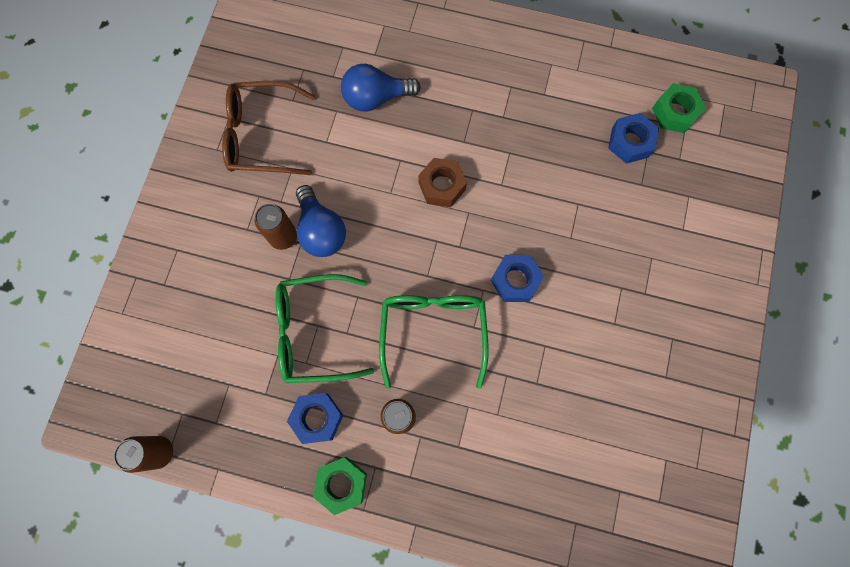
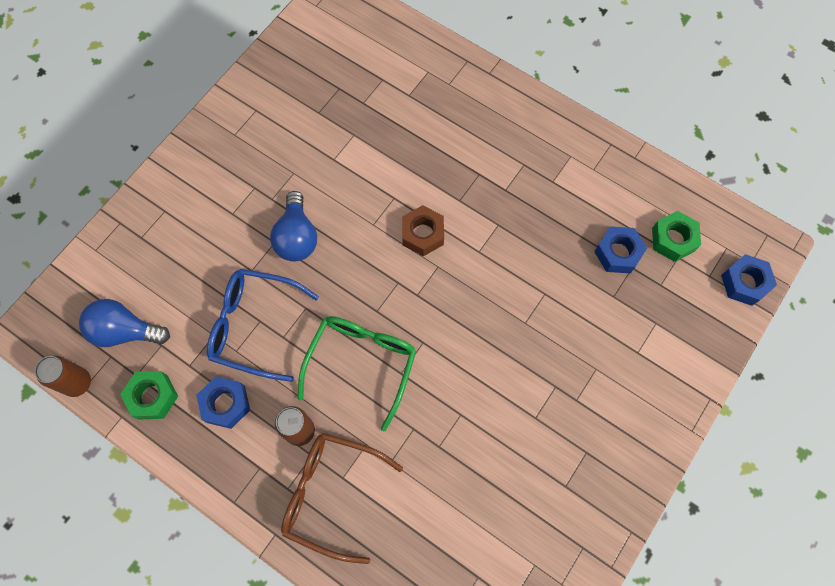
camera: 20 degrees right, 5 degrees down
brown glasses [222,81,315,175] -> brown glasses moved to [281,433,403,564]
brown can [255,204,297,250] -> none
green glasses [275,274,375,383] -> blue glasses [207,269,319,382]
green nut [313,457,367,515] -> green nut moved to [120,371,178,420]
blue light bulb [341,64,421,111] -> blue light bulb moved to [79,299,170,347]
blue nut [491,255,544,302] -> blue nut moved to [721,254,777,306]

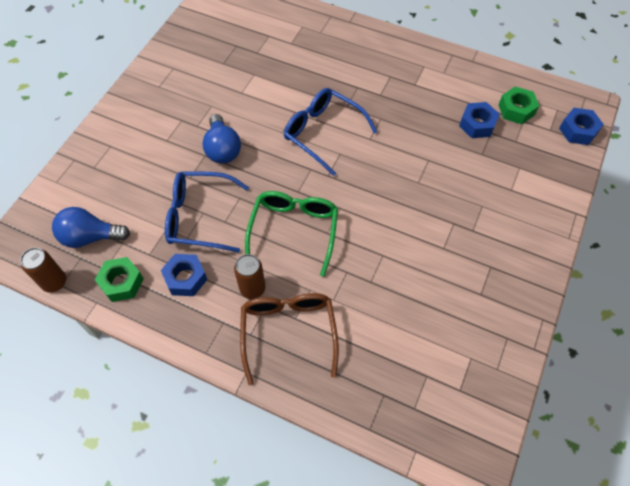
camera: 10 degrees left, 10 degrees down
brown glasses [281,433,403,564] -> brown glasses turned 75 degrees clockwise [240,293,339,386]
brown nut [402,205,444,256] -> blue glasses [284,88,378,176]

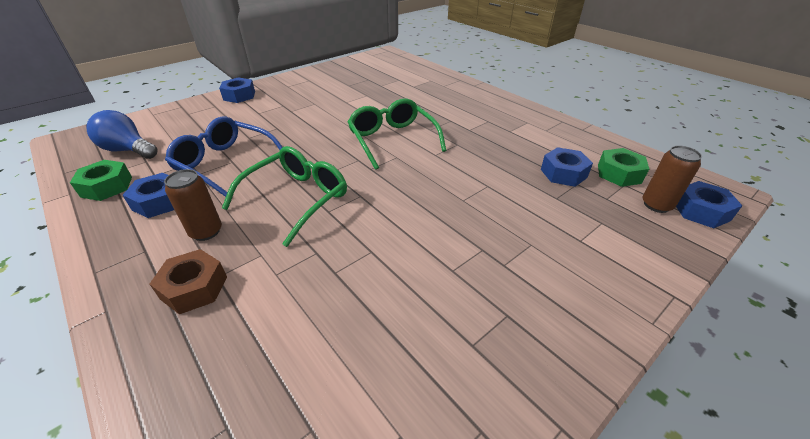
camera: 25 degrees right, 20 degrees down
brown can [20,248,66,292] -> brown can moved to [643,145,702,213]
blue light bulb [202,114,241,164] -> none
brown glasses [240,293,339,386] -> brown nut [150,249,227,314]
blue glasses [284,88,378,176] -> green glasses [348,98,446,170]
none -> blue nut [219,77,255,103]

